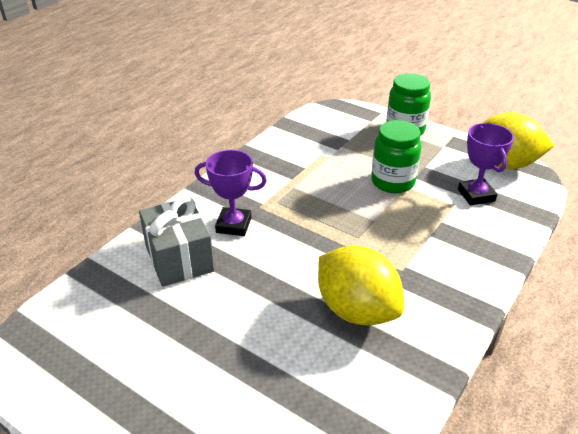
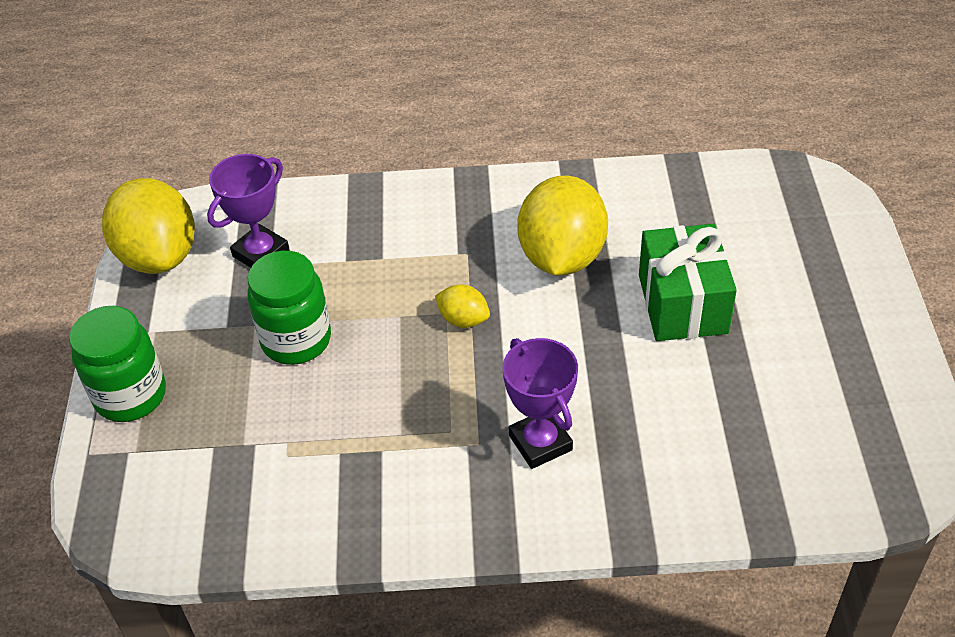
camera: 125 degrees left, 10 degrees up
grey gift [139,197,215,287] -> none
none -> yellow lemon [435,284,490,328]
none -> green gift [639,224,737,341]

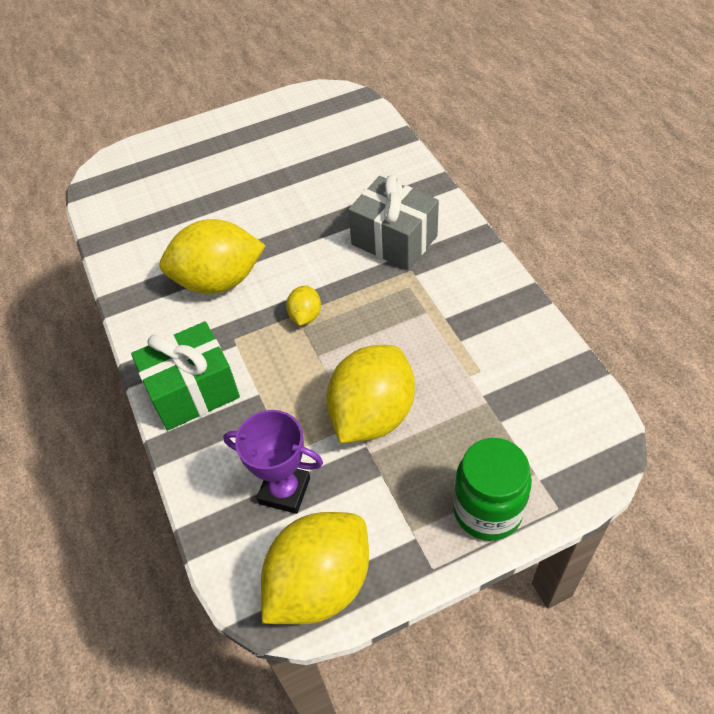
camera: 110 degrees left, 5 degrees up
green jar [247,251,331,365] -> yellow lemon [326,345,415,443]
purple trophy [502,338,578,469] -> grey gift [348,174,439,270]
green gift [639,224,737,341] -> green gift moved to [131,321,240,431]

